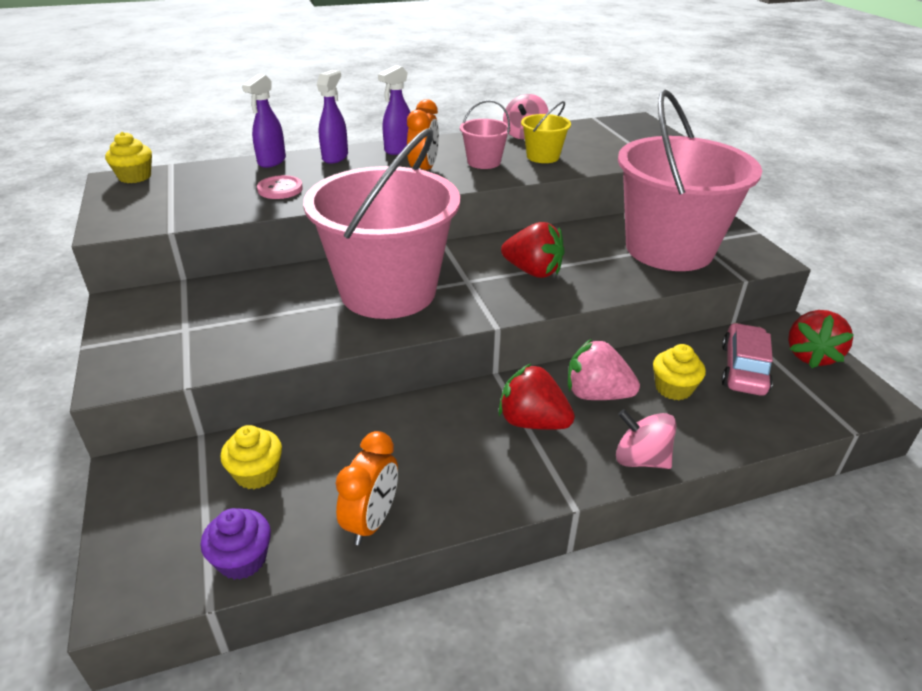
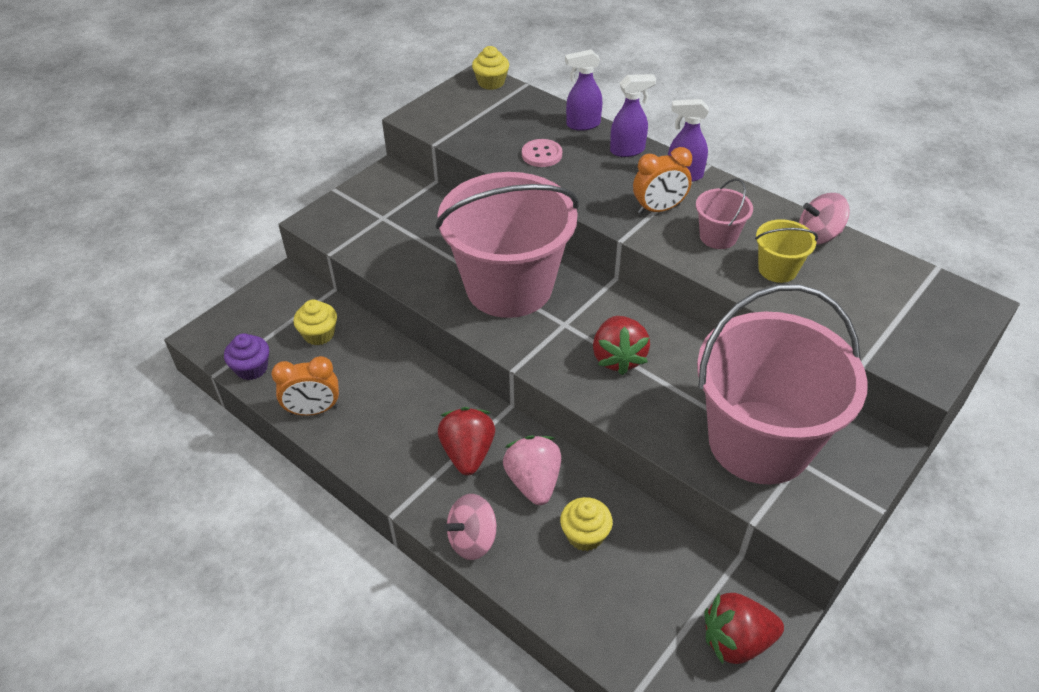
camera: 60 degrees right, 10 degrees up
pink spinning top [616,409,676,469] -> pink spinning top turned 120 degrees counterclockwise [444,494,496,560]
pink car [722,323,773,396] -> none

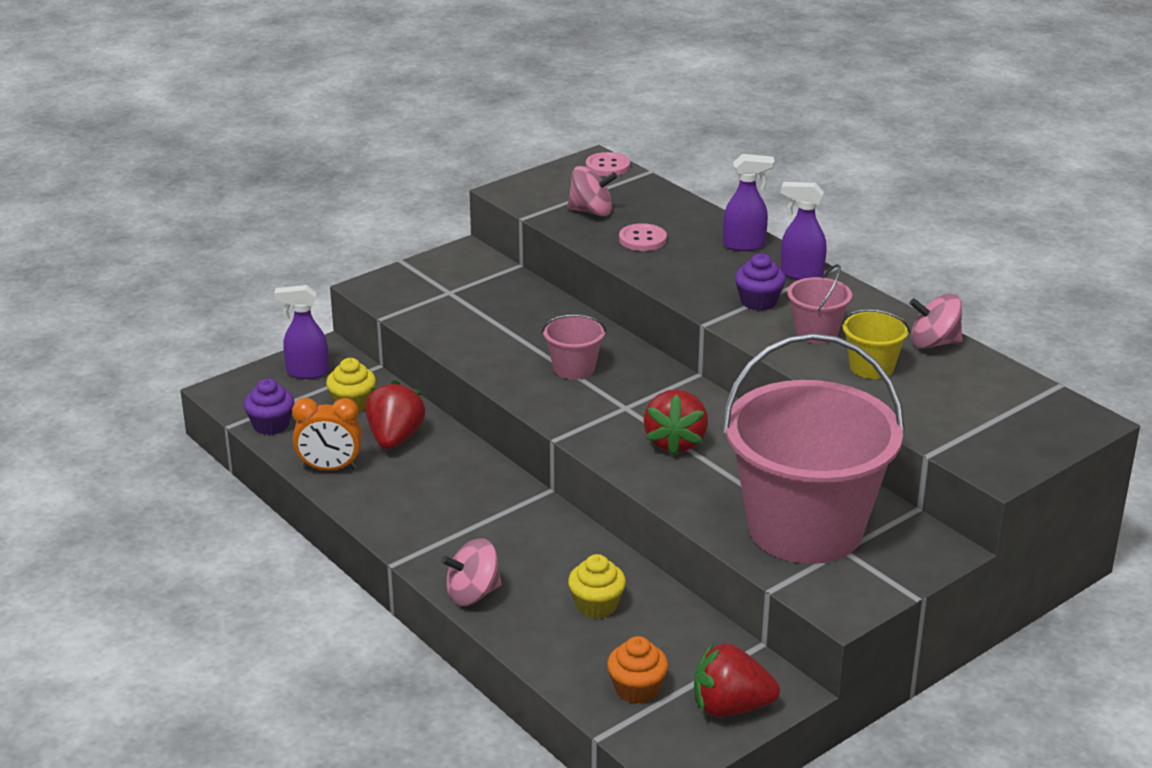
camera: 10 degrees right, 15 degrees down
pink bucket [436,172,579,318] -> pink bucket [542,314,607,380], size x0.41
red strawberry [438,407,495,475] -> red strawberry moved to [365,380,425,449]
yellow cupcake [472,46,509,90] -> pink button [586,152,630,176]
pink strawberry [503,435,561,505] -> none
purple spray bottle [565,50,602,131] -> purple spray bottle moved to [274,285,329,379]
orange clock [633,147,692,214] -> purple cupcake [735,254,786,311]
none -> pink spinning top [567,166,617,216]
none -> orange cupcake [607,636,668,704]

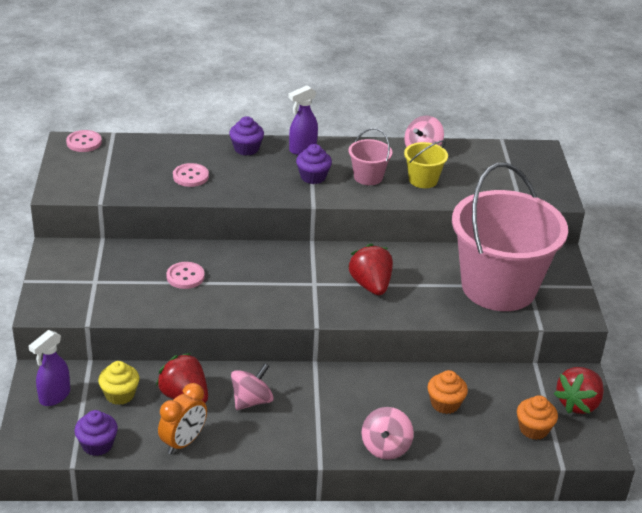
camera: 55 degrees left, 5 degrees up
pink bucket [542,314,607,380] -> none
pink spinning top [567,166,617,216] -> pink spinning top moved to [231,363,274,410]
yellow cupcake [568,554,626,618] -> orange cupcake [428,370,468,414]
red strawberry [644,389,708,456] -> red strawberry turned 150 degrees counterclockwise [348,244,393,295]
purple spray bottle [723,154,775,251] -> purple cupcake [229,116,264,155]
none -> pink button [166,262,205,289]

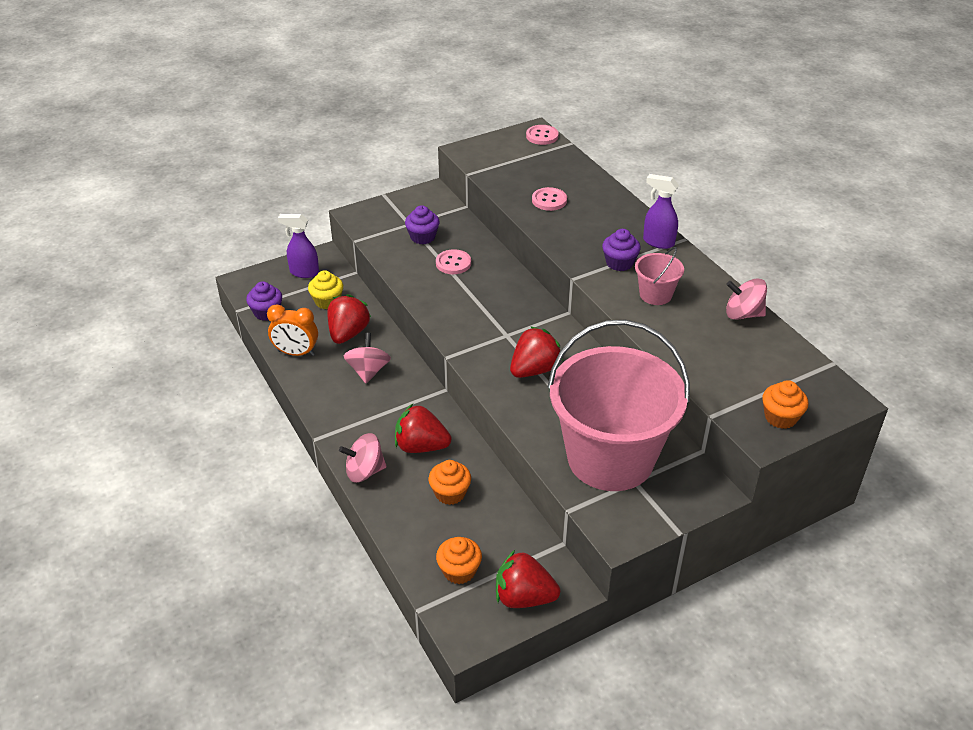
camera: 65 degrees right, 5 degrees up
purple cupcake [229,116,264,155] -> purple cupcake moved to [405,205,440,244]
pink spinning top [231,363,274,410] -> pink spinning top turned 105 degrees counterclockwise [344,333,391,383]
yellow bucket [404,140,448,188] -> none
none -> red strawberry [395,404,452,453]
none -> orange cupcake [762,380,808,429]

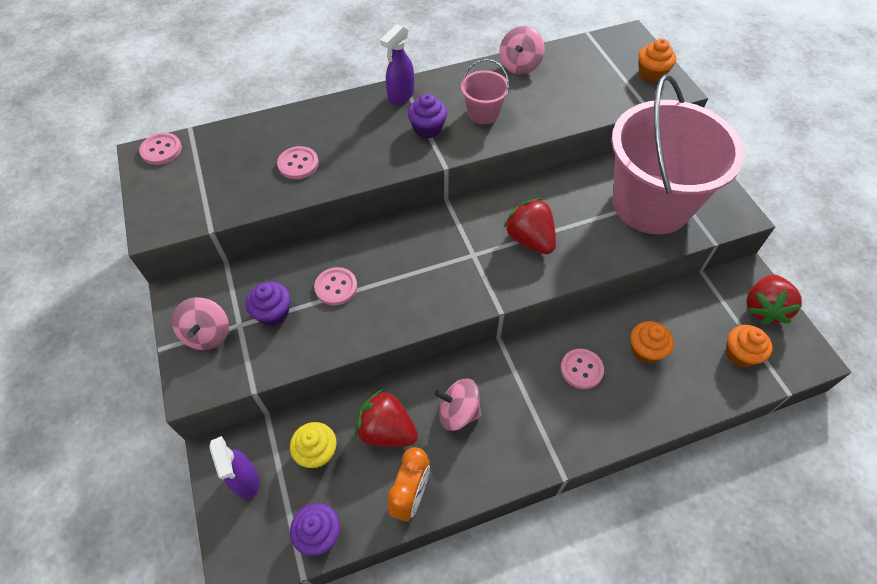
camera: 80 degrees left, 15 degrees up
purple spray bottle [278,214,319,278] -> purple spray bottle turned 45 degrees counterclockwise [209,436,259,499]
pink spinning top [339,433,387,483] -> pink spinning top moved to [172,297,229,350]
red strawberry [395,404,452,453] -> pink button [561,349,604,389]

